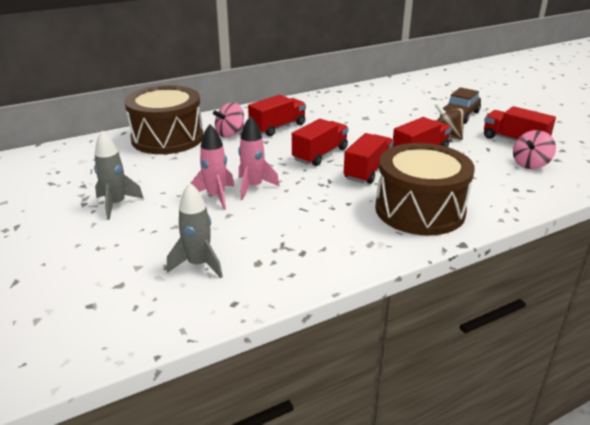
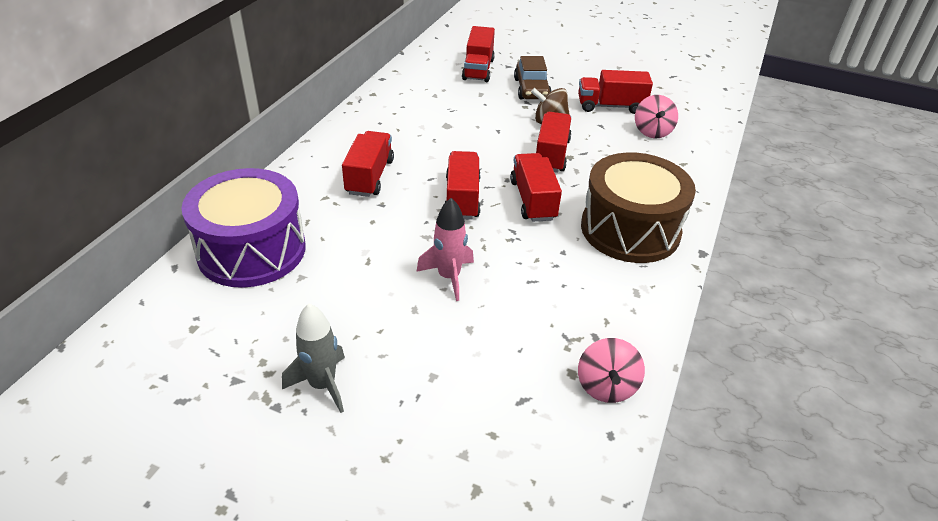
camera: 40 degrees left, 10 degrees up
brown drum [124,85,203,154] -> purple drum [182,168,306,288]
grey rocket [167,183,223,278] -> none
pink rocket [191,124,234,210] -> none
pink spinning top [213,102,244,137] -> pink spinning top moved to [578,338,645,403]
none -> red truck [462,26,495,82]

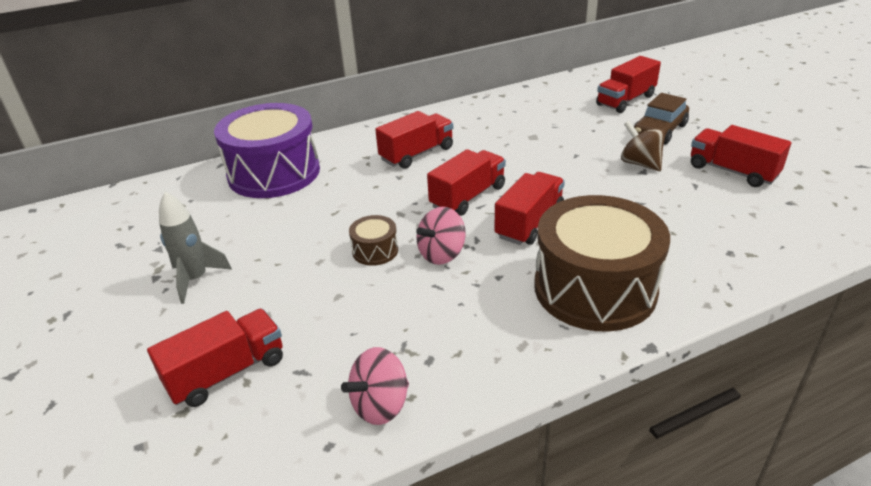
camera: 45 degrees right, 5 degrees down
pink rocket [416,198,474,301] -> brown drum [349,215,398,266]
red truck [536,112,572,173] -> red truck moved to [147,309,283,407]
pink spinning top [635,95,678,138] -> pink spinning top moved to [416,207,466,265]

